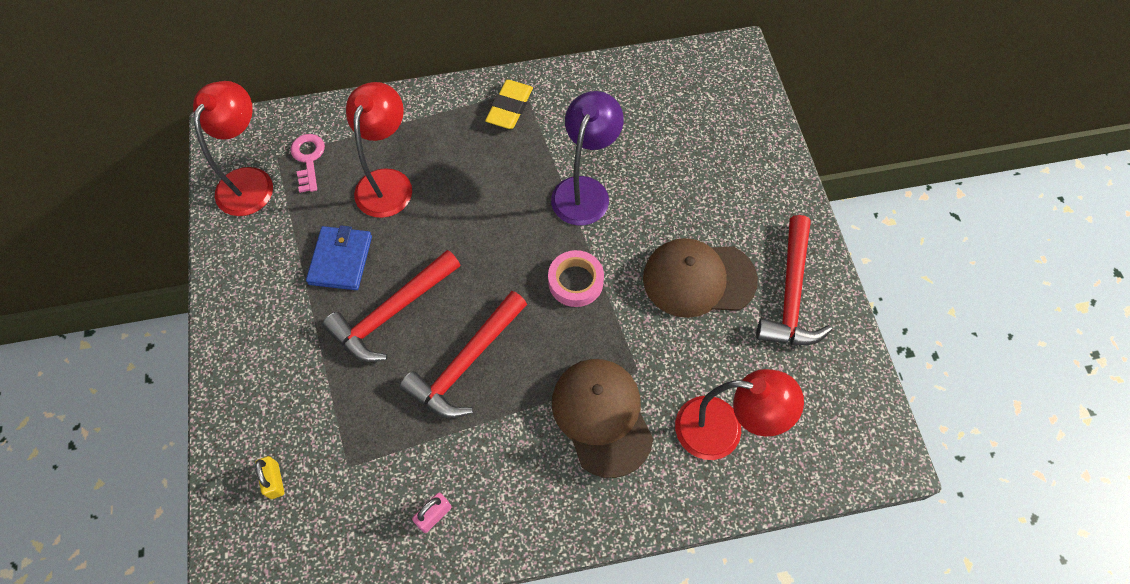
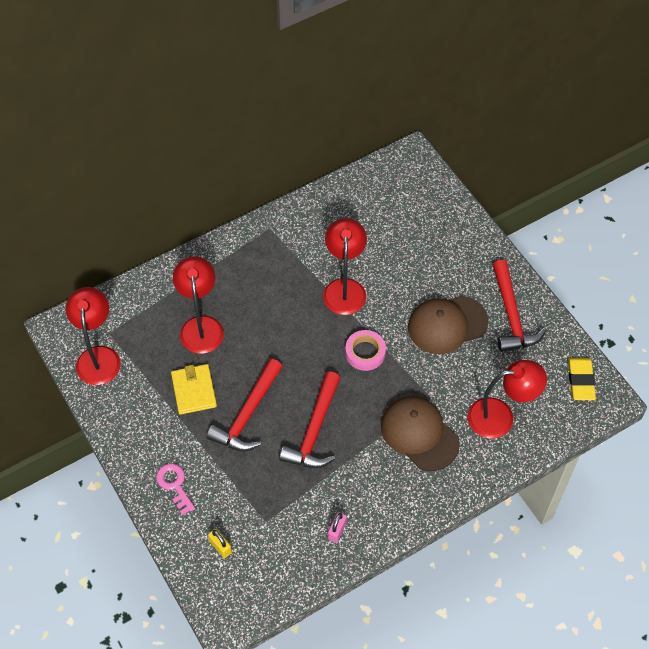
camera: 20 degrees left, 5 degrees down
pink key [290,134,325,193] -> pink key moved to [156,463,195,515]
blue wallet [306,225,372,290] -> yellow wallet [171,364,217,415]
yellow eraser [485,80,533,129] -> yellow eraser moved to [568,358,596,400]
purple lamp [551,91,624,225] -> red lamp [323,218,367,315]

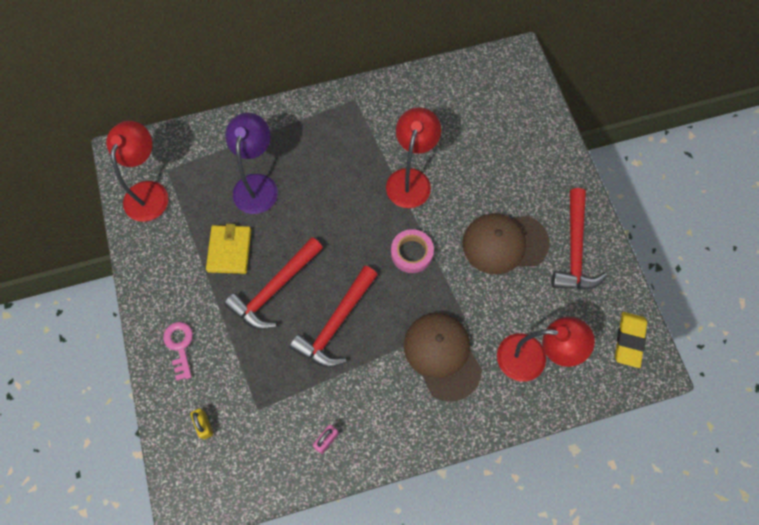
camera: 15 degrees right, 10 degrees up
red lamp [173,256,224,354] -> purple lamp [225,113,278,214]

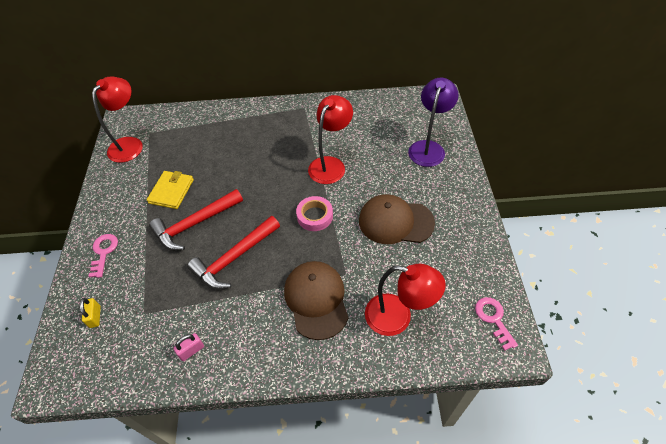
camera: 15 degrees right, 15 degrees down
purple lamp [225,113,278,214] -> purple lamp moved to [408,77,459,167]
red hammer [551,188,608,290] -> none
yellow eraser [615,312,647,368] -> pink key [475,297,518,351]

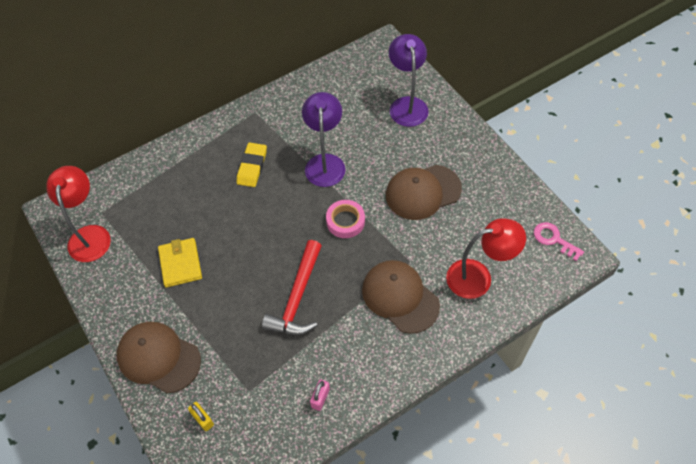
camera: 30 degrees left, 5 degrees up
pink key [88,234,118,278] -> brown cap [117,322,201,394]
red hammer [149,189,243,250] -> none
red lamp [308,95,353,184] -> purple lamp [302,92,346,187]
none -> yellow eraser [237,143,267,187]

